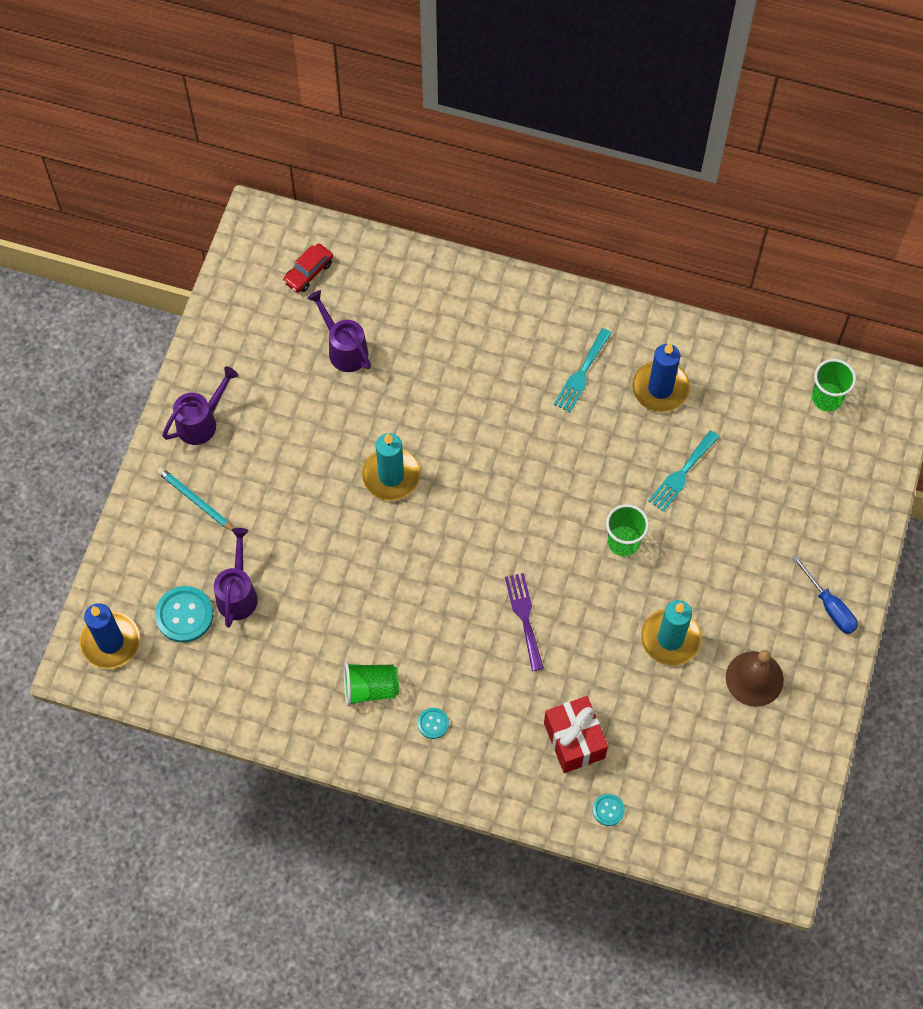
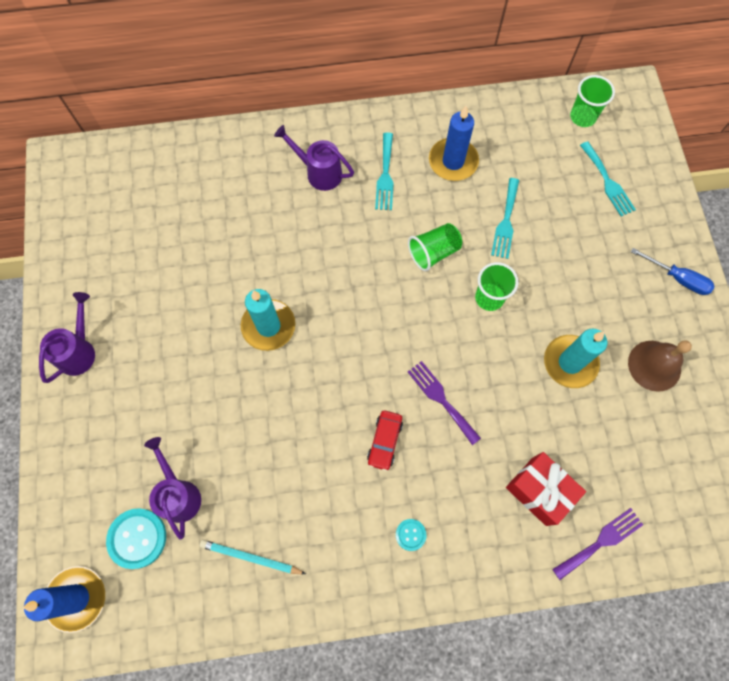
camera: 25 degrees left, 5 degrees up
turquoise pencil [157,467,234,532] -> turquoise pencil moved to [200,540,306,574]
red car [283,244,333,293] -> red car moved to [367,411,403,471]
purple watering can [307,290,371,372] -> purple watering can moved to [274,125,354,191]
green cup [344,662,399,706] -> green cup moved to [408,223,462,271]
turquoise button [593,794,625,826] -> purple fork [552,508,643,580]
none -> turquoise fork [580,142,636,216]

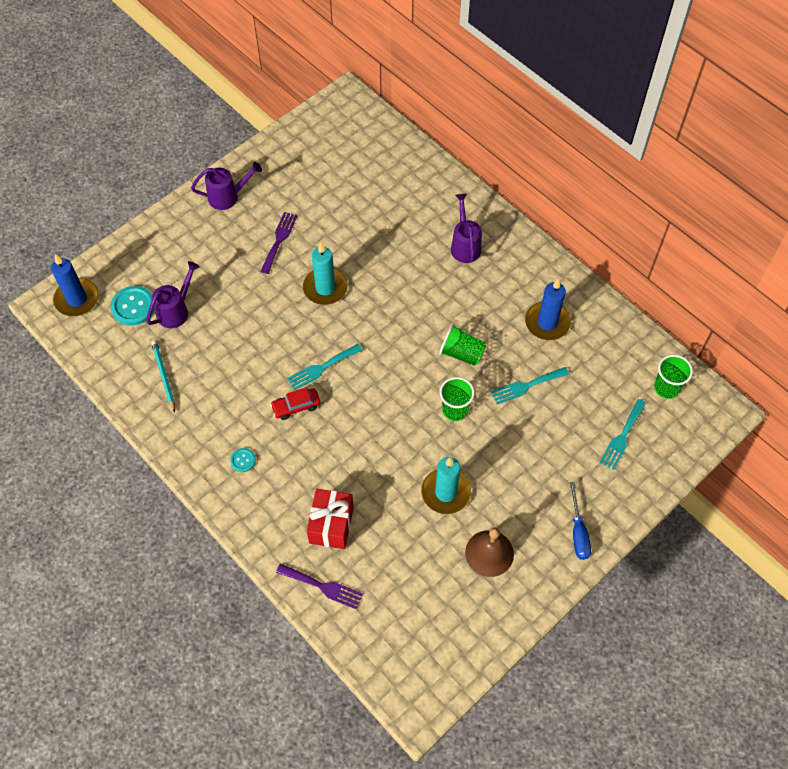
camera: 55 degrees right, 10 degrees down
turquoise fork [375,132,394,210] -> turquoise fork moved to [287,344,363,390]
purple fork [408,361,481,445] -> purple fork moved to [260,212,297,274]

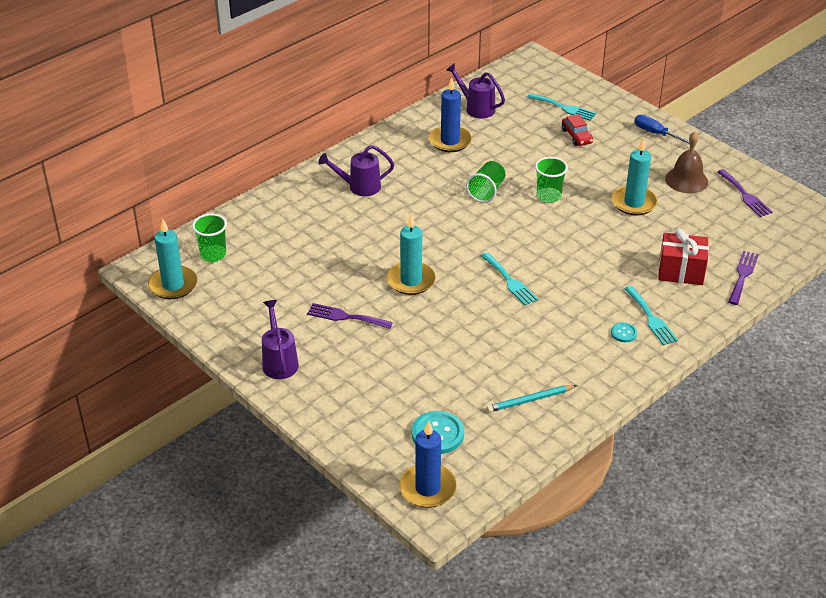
camera: 90 degrees left, 20 degrees down
purple watering can [146,261,199,328] -> purple watering can moved to [446,63,505,118]
red car [270,387,320,420] -> red car moved to [562,114,593,146]
turquoise fork [491,367,569,404] -> turquoise fork moved to [624,286,678,345]
blue screwdriver [570,482,591,560] -> blue screwdriver turned 135 degrees counterclockwise [634,115,690,144]
green cup [654,355,693,399] -> green cup moved to [192,214,227,262]
none -> turquoise candle [148,219,197,299]
none -> purple fork [717,169,773,217]

